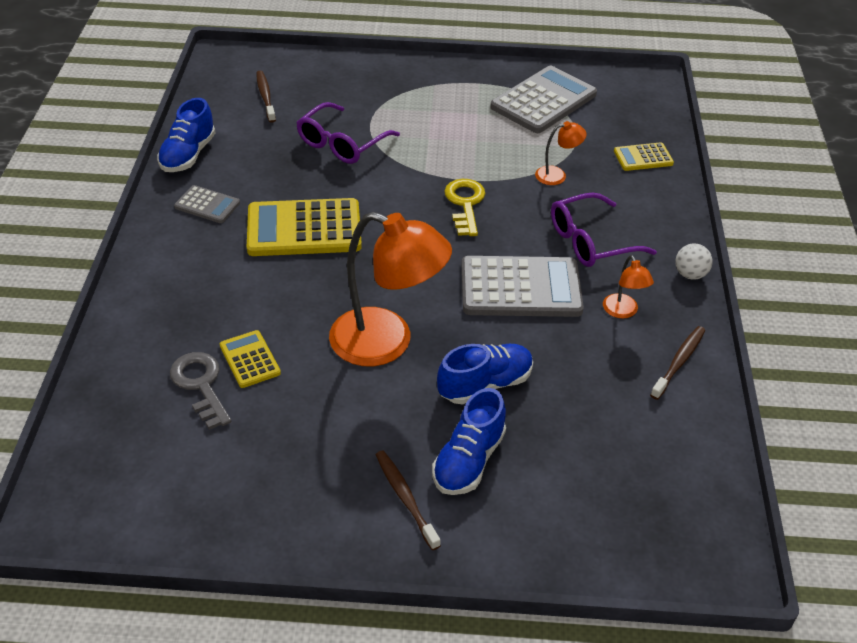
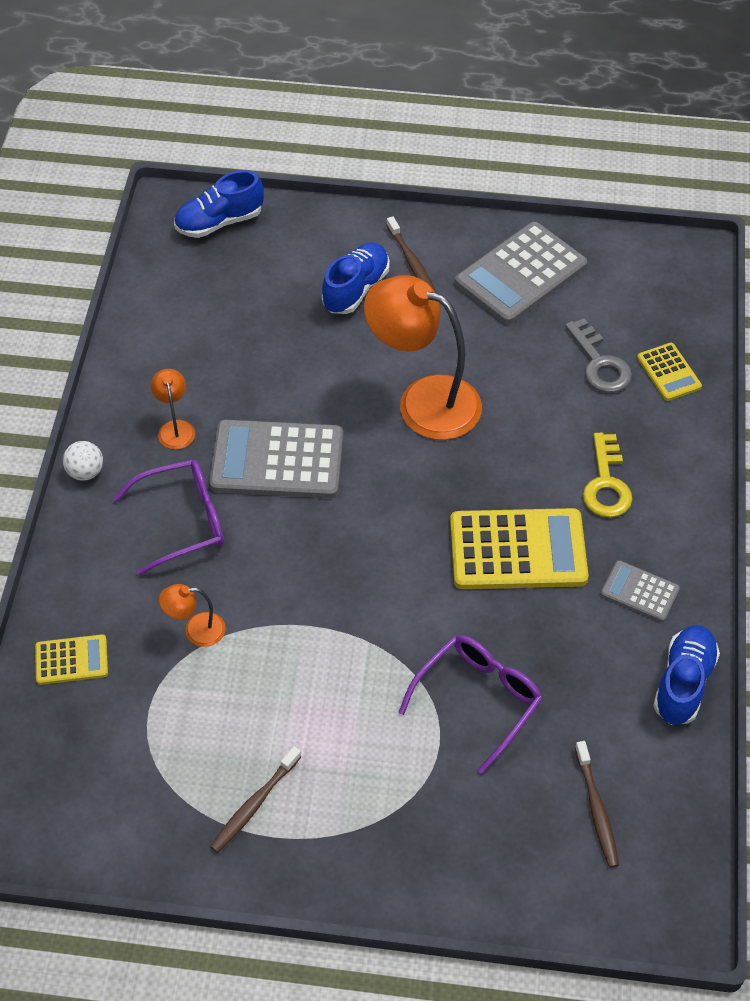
camera: 175 degrees left, 10 degrees up
yellow calculator [220,330,281,388] -> yellow calculator moved to [637,343,702,401]
blue shoe [437,344,533,404] -> blue shoe moved to [174,170,264,238]
yellow key [444,179,486,236] -> yellow key moved to [583,433,633,518]
grey calculator [490,66,597,133] -> grey calculator moved to [455,222,587,324]
brown toothbrush [650,326,705,400] -> brown toothbrush moved to [210,746,302,853]

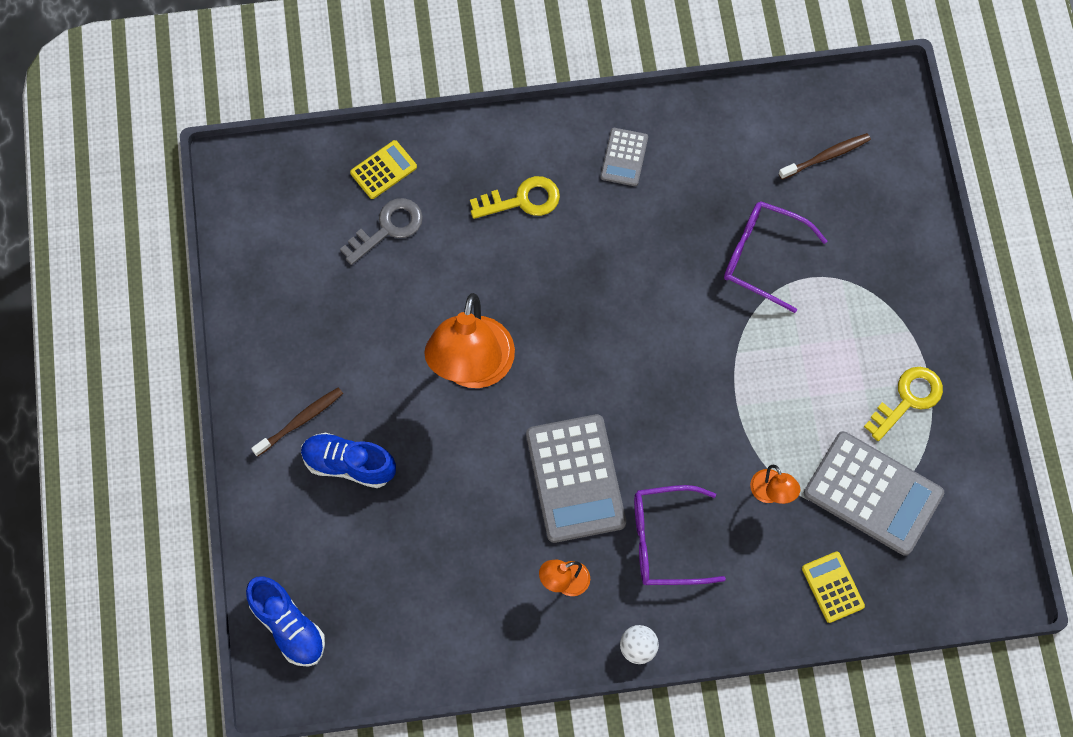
camera: 105 degrees left, 15 degrees up
purple glasses [113,459,224,576] -> purple glasses turned 60 degrees counterclockwise [634,485,726,585]
brown toothbrush [210,746,302,853] -> yellow key [864,367,943,441]
yellow calculator [450,508,589,589] -> none
grey calculator [455,222,587,324] -> grey calculator moved to [804,431,944,556]
blue shoe [653,625,720,725] -> none

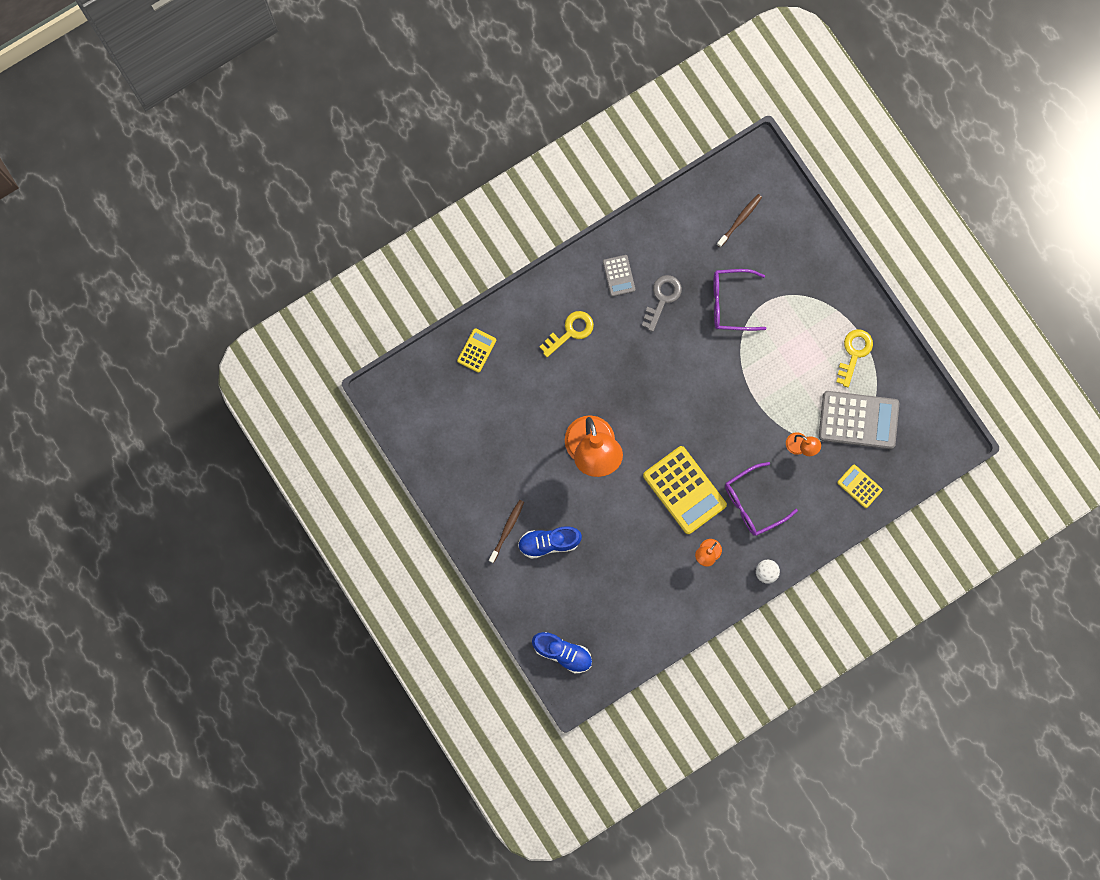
camera: 25 degrees left, 10 degrees up
grey key [340,198,423,265] -> grey key moved to [642,275,682,332]
grey calculator [526,414,626,543] -> yellow calculator [643,446,727,534]

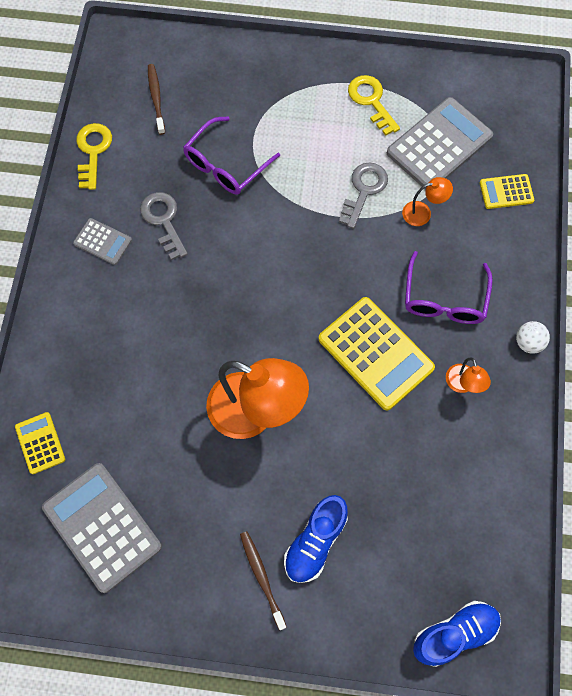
camera: 50 degrees left, 10 degrees down
yellow key [540,311,594,357] -> yellow key moved to [76,123,112,190]
yellow calculator [643,446,727,534] -> yellow calculator turned 45 degrees clockwise [318,297,435,410]
none -> grey calculator [42,463,162,593]
none -> grey key [339,162,388,229]

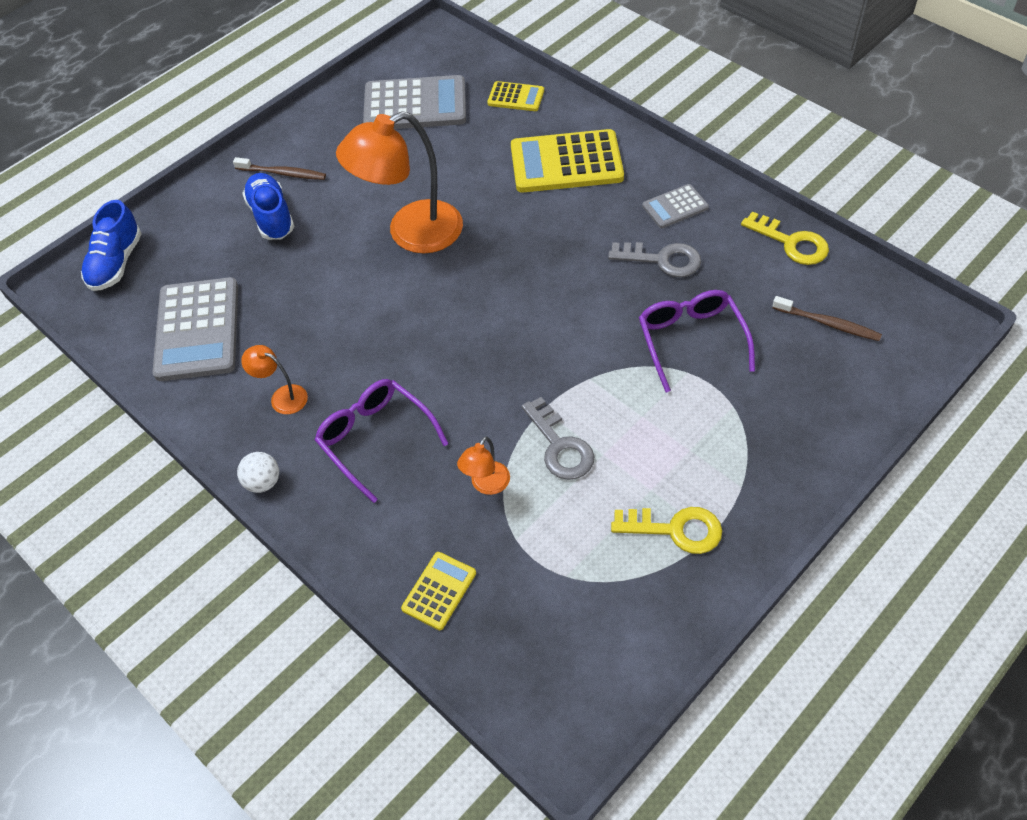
camera: 130 degrees right, 15 degrees down
yellow calculator [318,297,435,410] -> yellow calculator moved to [511,129,624,193]
grey calculator [387,97,493,190] -> grey calculator moved to [152,277,238,381]

